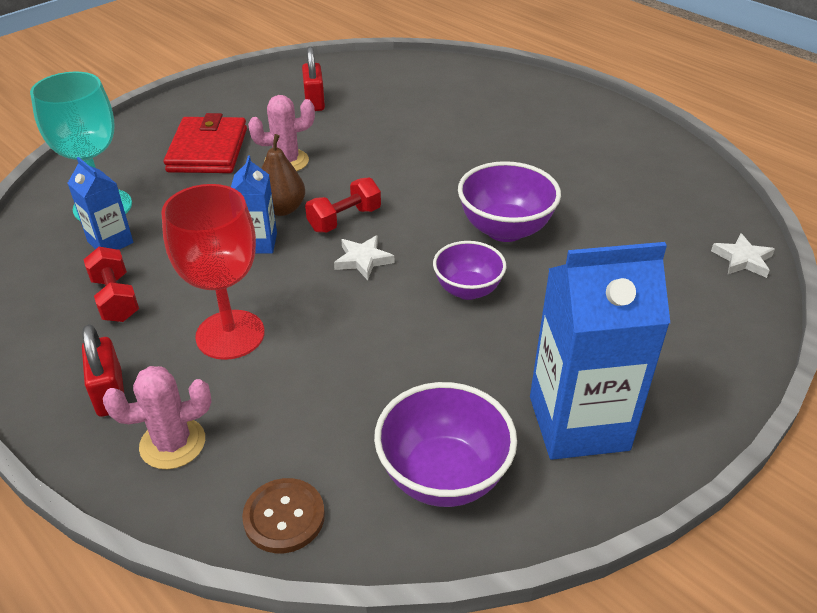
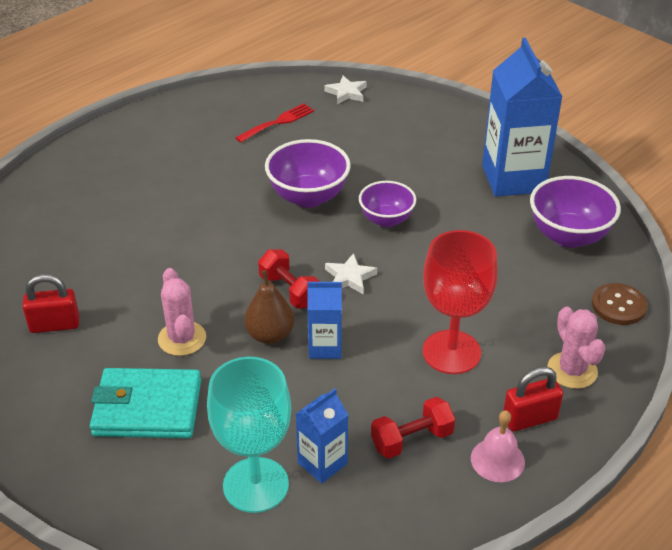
camera: 90 degrees left, 0 degrees up
red wallet [164,113,247,173] -> turquoise wallet [90,368,201,438]
none -> red fork [235,103,314,142]
none -> pink bell [471,410,525,482]

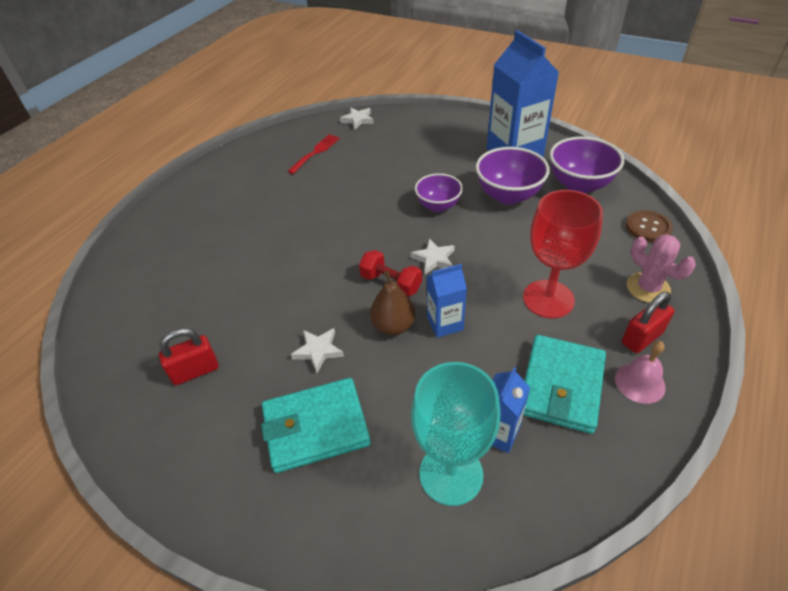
camera: 15 degrees left, 5 degrees up
pink cactus [158,268,206,356] -> white star [291,328,344,373]
purple bowl [265,139,351,208] -> purple bowl moved to [475,147,550,205]
red dumbbell [371,397,455,458] -> turquoise wallet [524,335,606,434]

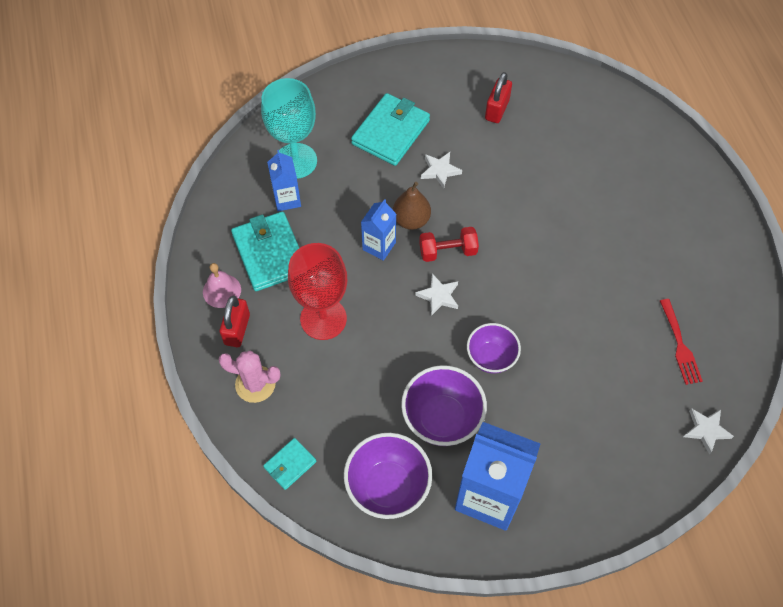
camera: 135 degrees right, 15 degrees up
brown button [626,210,673,242] -> turquoise wallet [263,438,316,490]

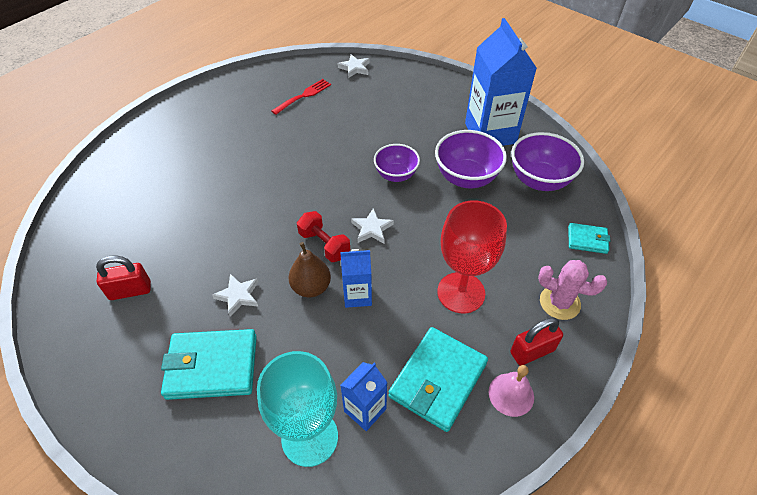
camera: 125 degrees left, 10 degrees down
pink cactus [218,351,281,403] -> pink cactus turned 45 degrees counterclockwise [538,260,607,320]

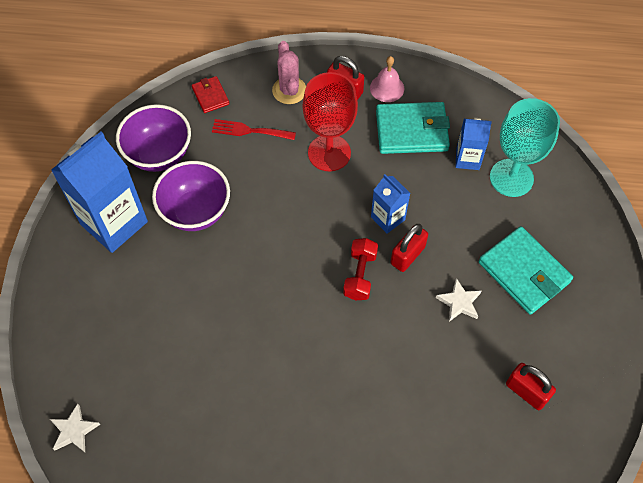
camera: 125 degrees left, 10 degrees up
red fork [272,79,331,115] -> red fork moved to [212,119,296,140]
brown pear [289,242,331,297] -> red padlock [391,224,428,272]
white star [351,208,394,243] -> none
purple bowl [374,144,420,182] -> none
turquoise wallet [568,223,610,254] -> red wallet [192,76,229,113]

